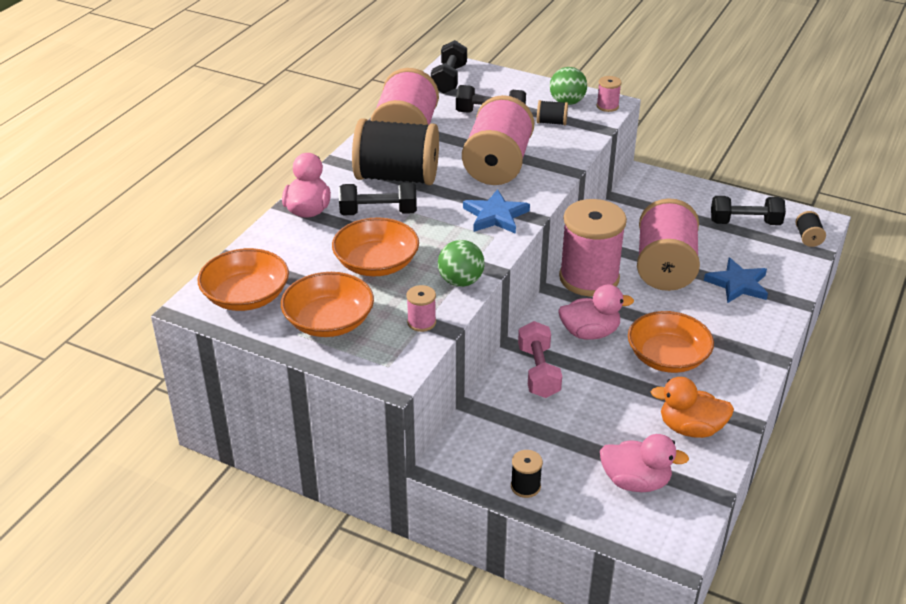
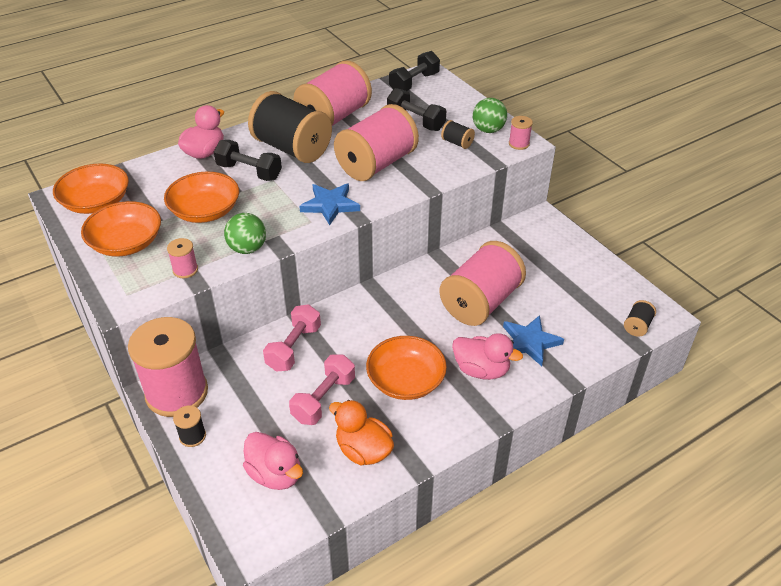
camera: 30 degrees right, 5 degrees up
pink duck [558,284,634,340] -> pink duck moved to [452,333,523,380]
pink spool [559,199,627,296] -> pink spool moved to [128,317,208,417]
black dumbbell [711,196,786,225] -> none
none -> pink dumbbell [289,354,355,425]

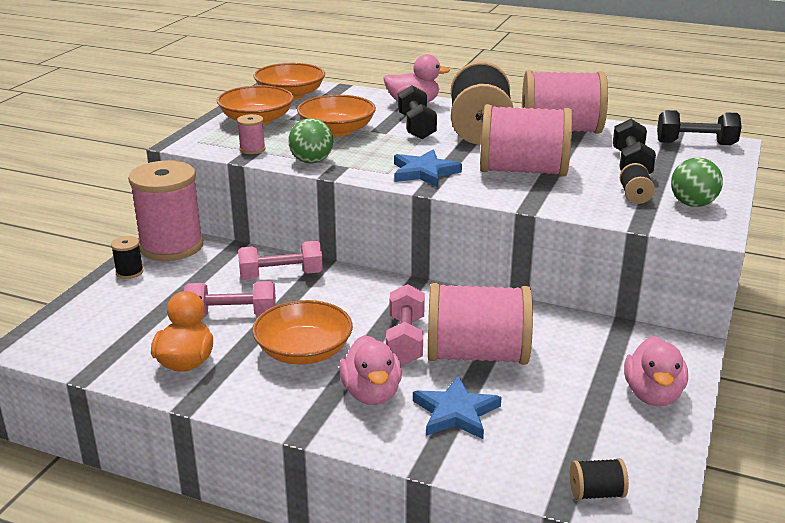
camera: 55 degrees right, 15 degrees down
pink duck [243,432,303,490] -> pink duck moved to [624,336,688,406]
pink spool [509,116,533,150] -> none
none -> pink dumbbell [386,284,425,364]

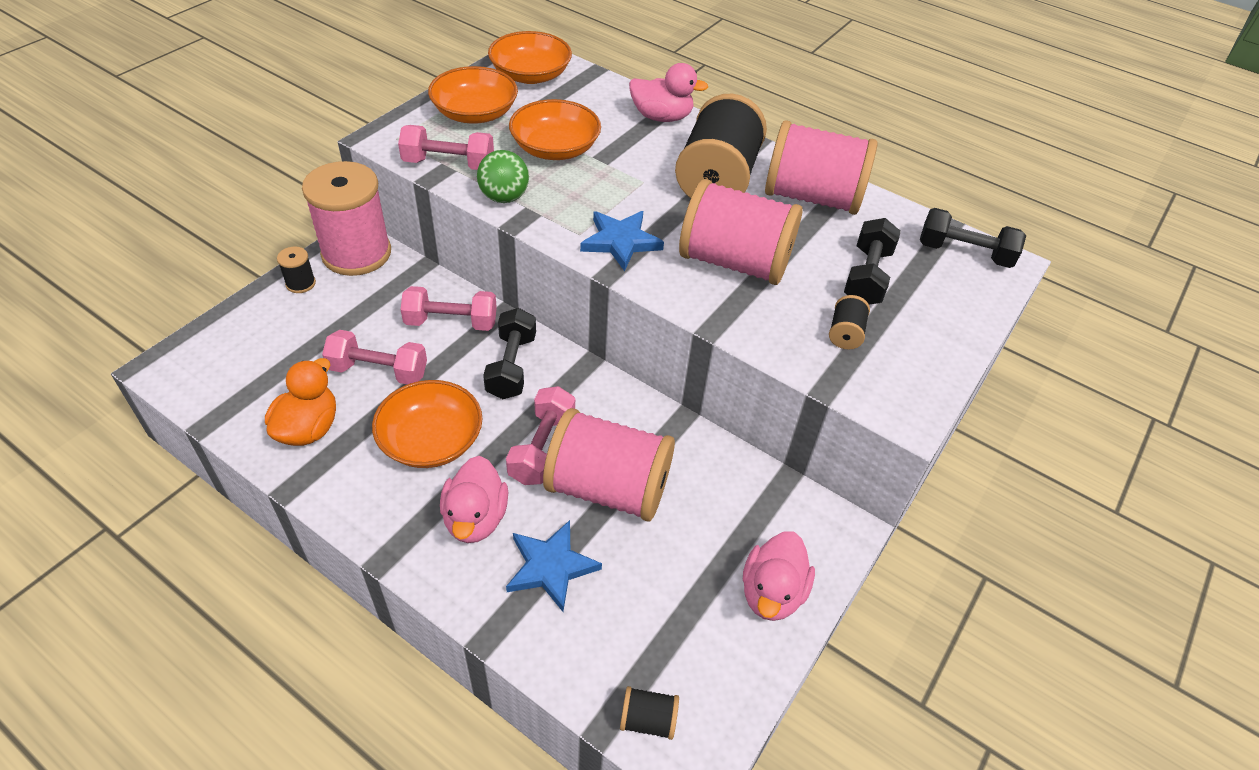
camera: 10 degrees right, 20 degrees up
pink spool [237,114,266,154] -> pink dumbbell [398,125,494,170]
black dumbbell [398,85,437,139] -> black dumbbell moved to [483,308,536,399]
green ball [671,158,723,207] -> none

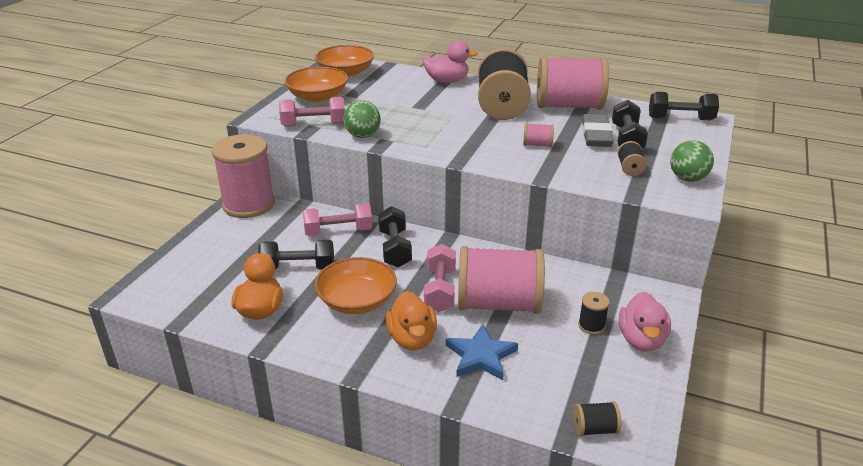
camera: 10 degrees left, 15 degrees down
black spool [277,247,316,293] -> black spool moved to [578,292,610,335]
pink dumbbell [322,330,427,385] -> black dumbbell [258,240,334,270]
pink duck [440,456,508,543] -> orange duck [386,291,437,350]
orange bowl [509,99,601,160] -> none
blue star [580,211,664,271] -> none
pink spool [679,179,803,285] -> pink spool [523,123,554,147], size x0.41
none -> grey eraser [582,114,614,147]
none -> green ball [670,140,714,182]

